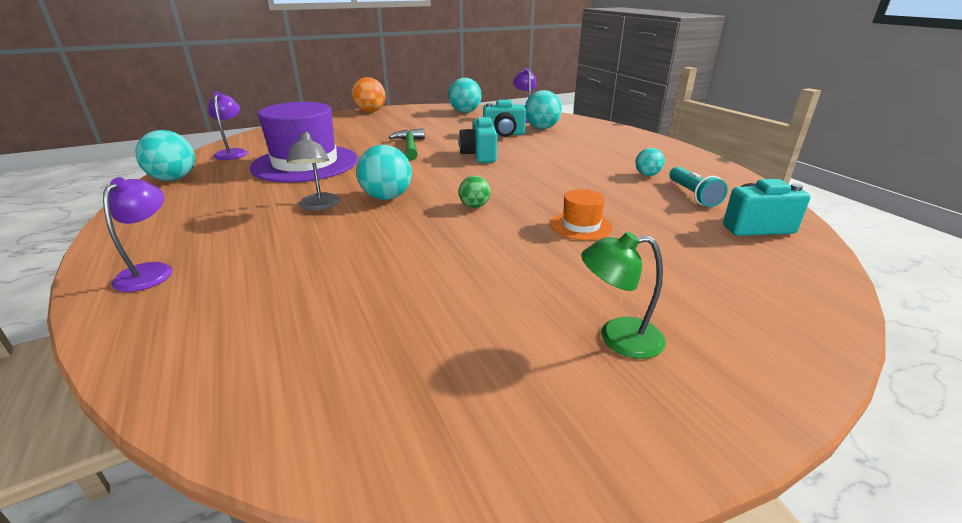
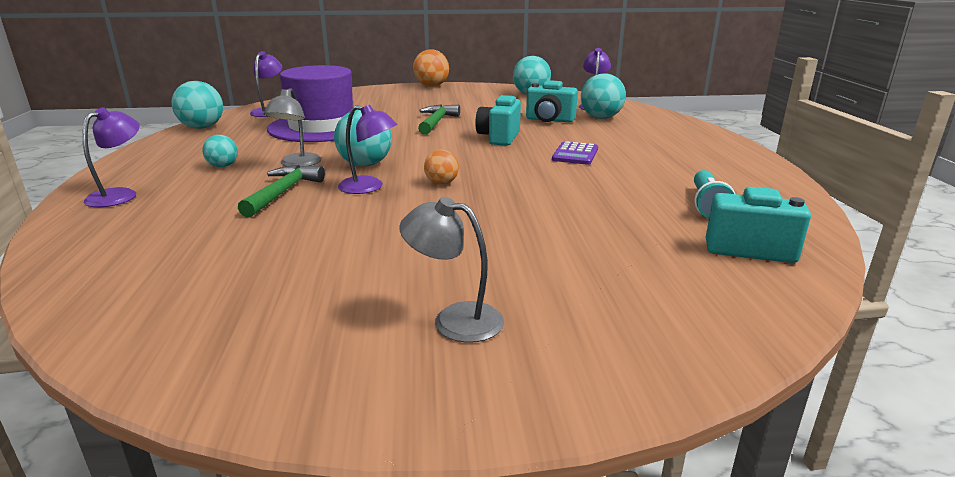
camera: 20 degrees right, 5 degrees down
green ball [459,176,491,208] -> orange ball [424,150,459,185]
orange hat [550,189,613,240] -> none
green lamp [581,232,666,359] -> grey lamp [399,197,504,343]
turquoise ball [635,148,665,176] -> turquoise ball moved to [202,135,238,167]
none -> green hammer [238,165,325,218]
none -> purple lamp [338,104,397,194]
none -> purple calculator [552,141,598,165]

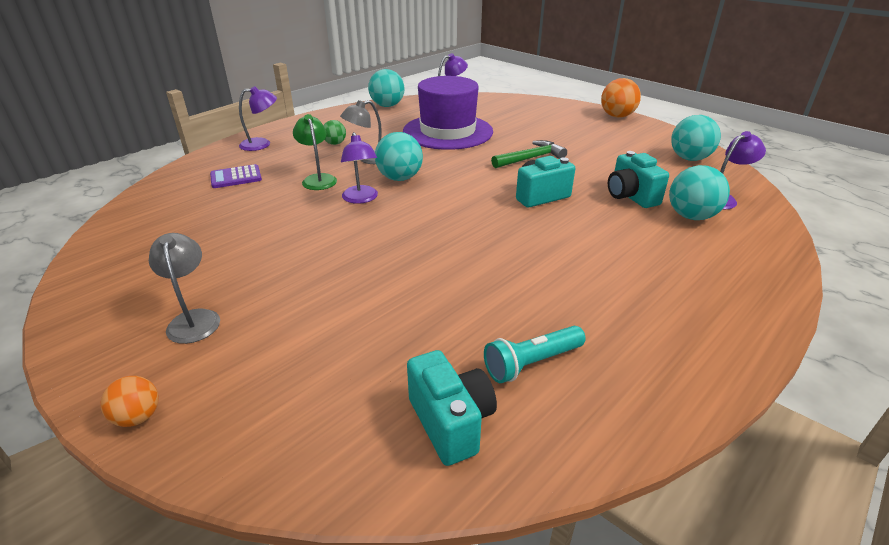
camera: 50 degrees right, 10 degrees up
turquoise ball [202,135,238,167] -> green ball [323,120,346,145]
green hammer [238,165,325,218] -> green lamp [293,114,337,190]
orange ball [424,150,459,185] -> orange ball moved to [101,376,159,427]
purple calculator [552,141,598,165] -> purple calculator moved to [210,164,262,188]

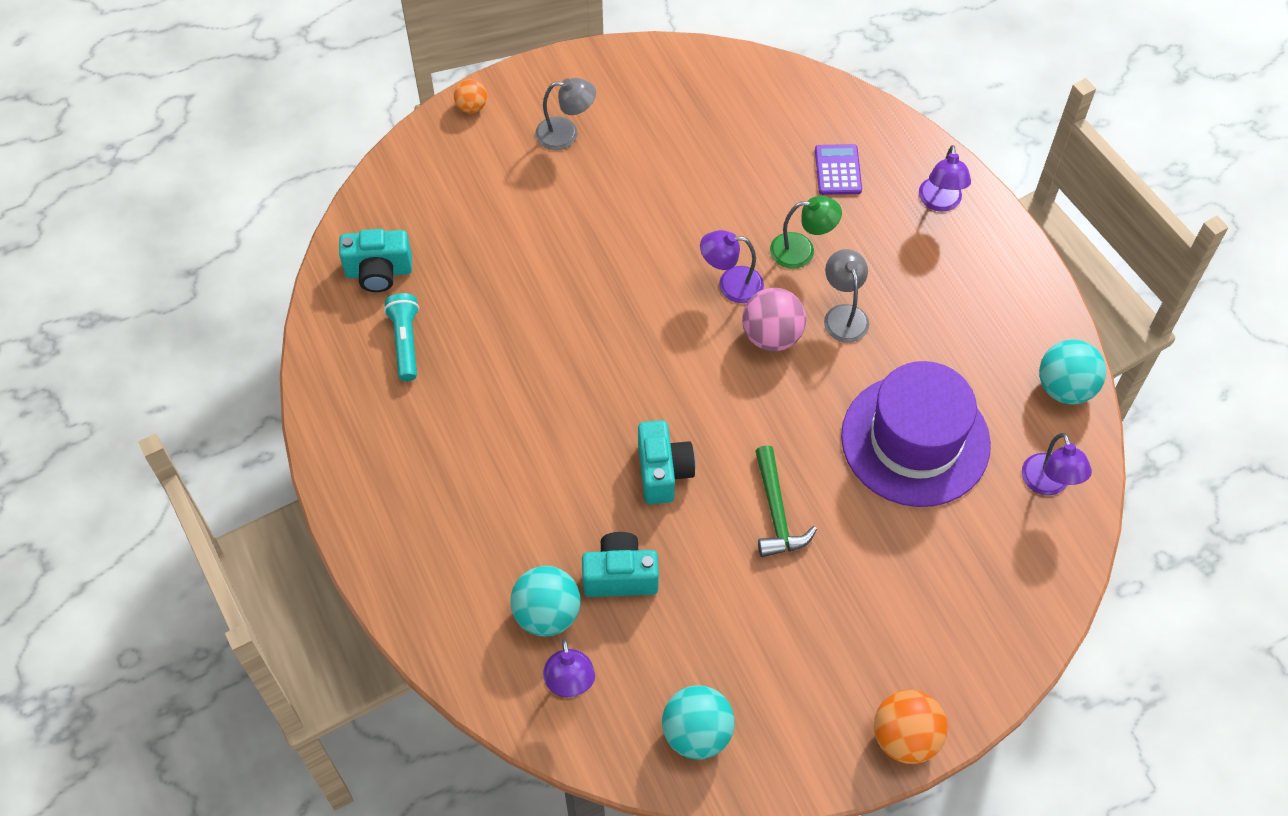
camera: 110 degrees right, 25 degrees up
green ball [323,120,346,145] -> none
turquoise ball [375,132,423,181] -> pink ball [742,288,806,351]

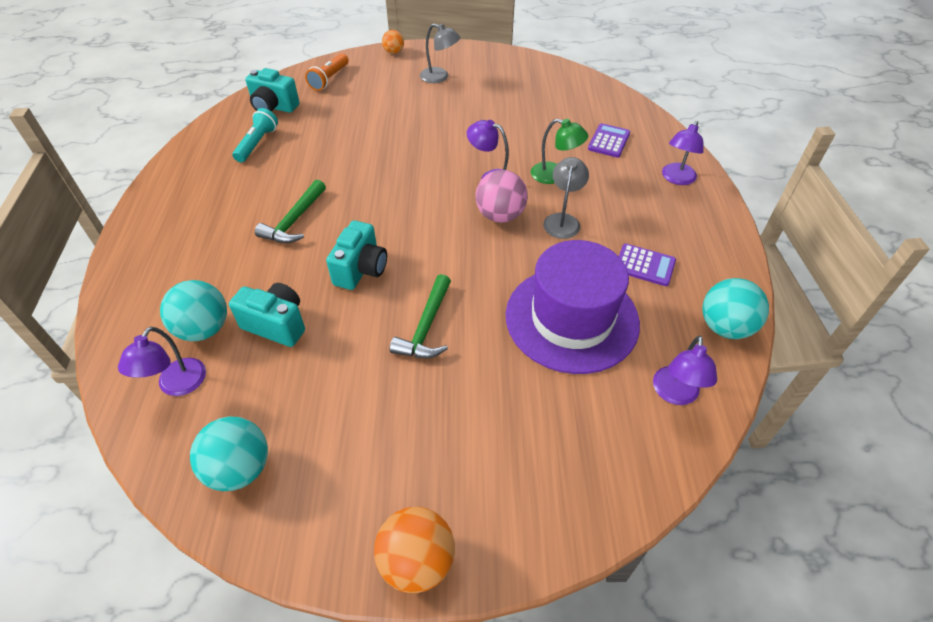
camera: 25 degrees right, 10 degrees down
none -> green hammer [255,180,326,243]
none -> orange flashlight [305,54,349,91]
none -> purple calculator [619,244,676,286]

